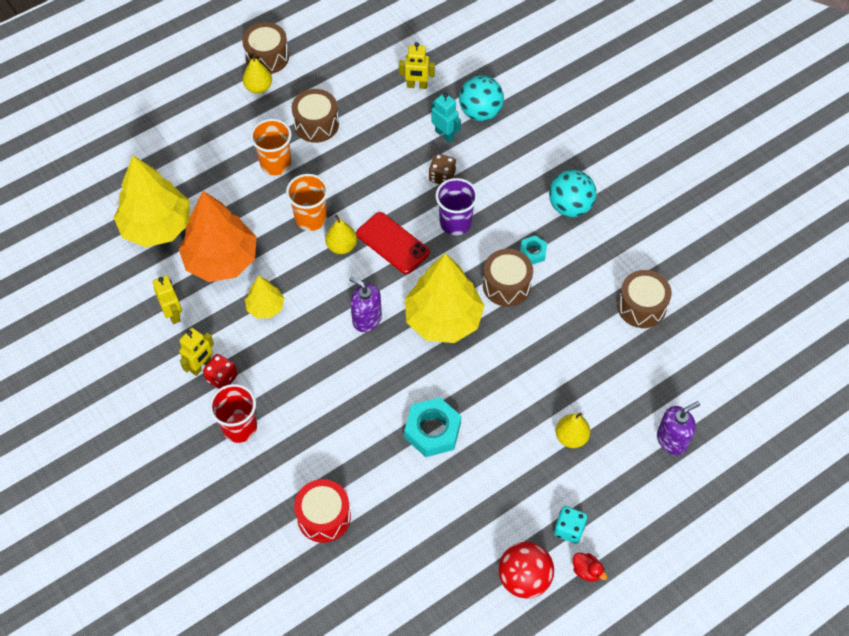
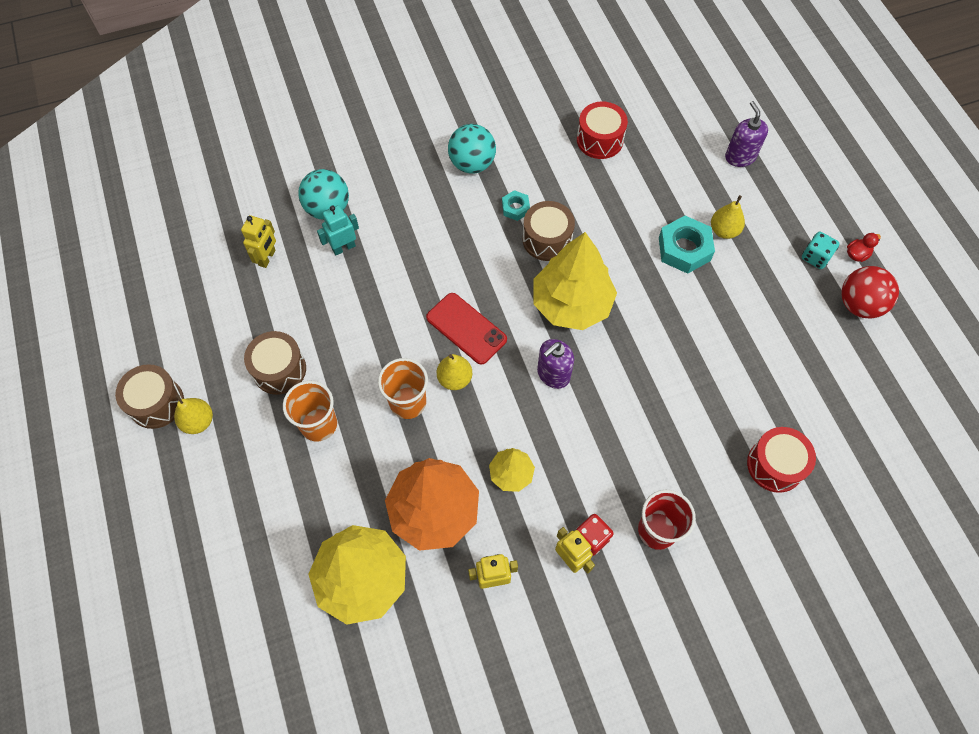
camera: 75 degrees left, 5 degrees up
red phone [356,212,430,274] -> red phone turned 75 degrees clockwise [426,293,507,365]
turquoise nut [404,397,461,457] -> turquoise nut moved to [659,216,715,274]
brown dice [429,154,456,184] -> none
purple cup [436,178,478,235] -> none
brown drum [617,270,672,328] -> red drum [577,101,628,159]

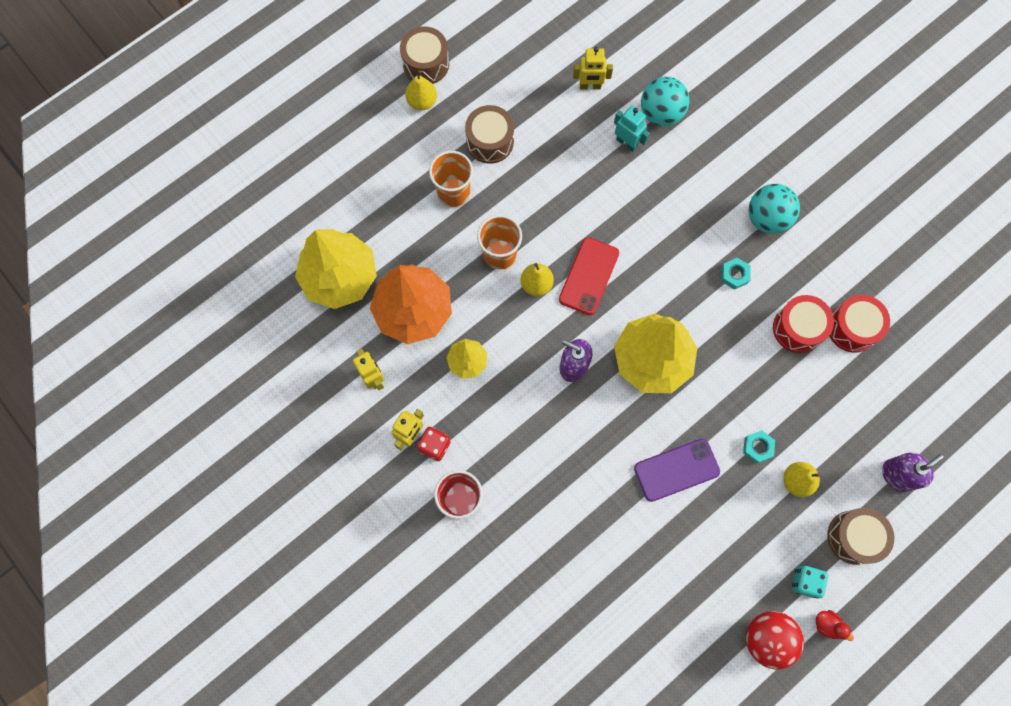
camera: 70 degrees right, 10 degrees up
brown drum [523,201,575,261] -> brown drum moved to [827,508,894,565]
turquoise nut [659,216,715,274] -> turquoise nut [743,430,775,463], size x0.55
red drum [747,427,816,493] -> red drum moved to [773,295,834,353]
none -> purple phone [634,439,720,502]

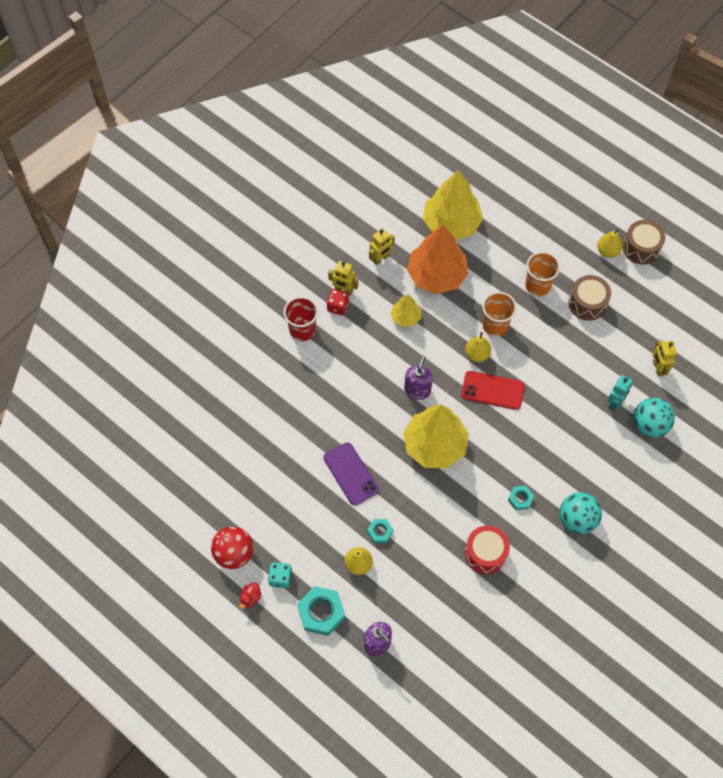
camera: 80 degrees right, 10 degrees down
brown drum [827,508,894,565] -> turquoise nut [297,586,345,636]
red drum [829,295,890,353] -> none

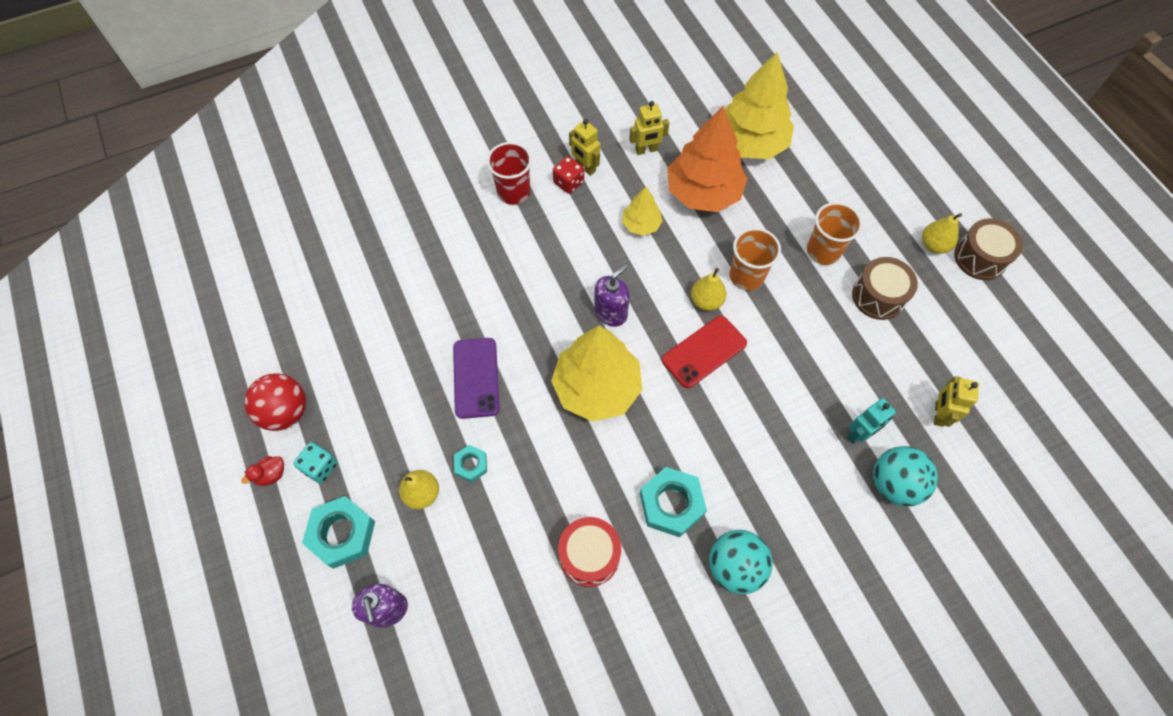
camera: 25 degrees right, 0 degrees up
red phone [461,371,525,410] -> red phone turned 75 degrees counterclockwise [662,316,747,388]
turquoise nut [508,486,534,510] -> turquoise nut [640,467,707,537], size x1.83

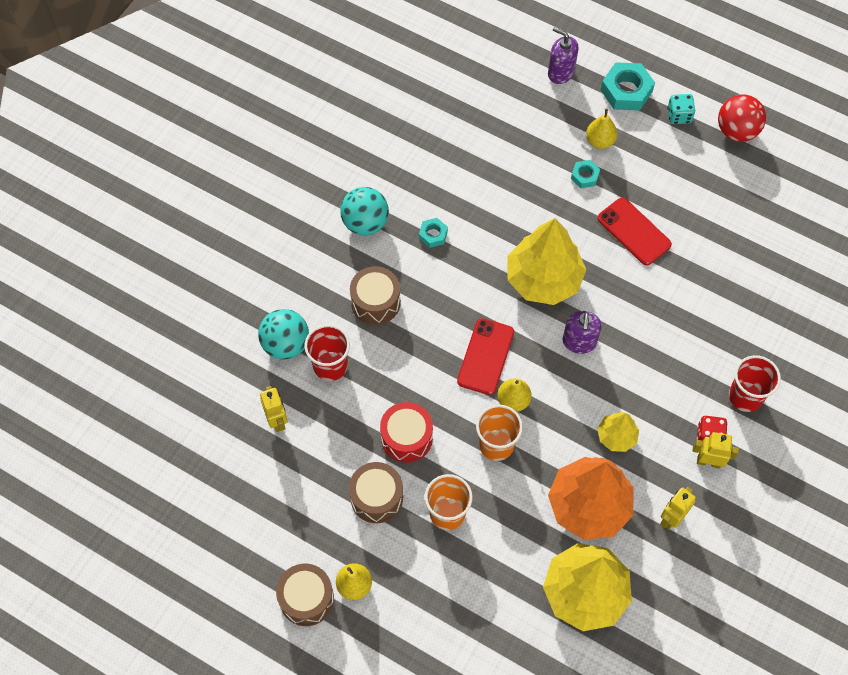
camera: 145 degrees right, 0 degrees up
red duck [241,456,284,486] -> none
purple phone [453,338,500,419] -> red phone [598,197,672,265]
red drum [558,517,621,587] -> red drum moved to [380,402,433,463]
turquoise nut [640,467,707,537] -> turquoise nut [419,218,448,248], size x0.55
turquoise robot [847,398,896,444] -> red cup [304,325,350,381]
none -> brown drum [350,266,401,325]

